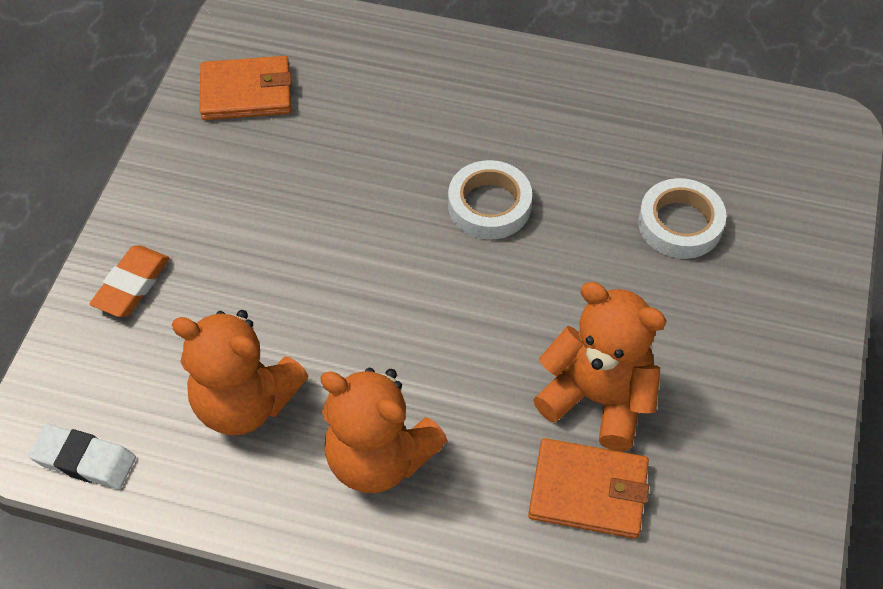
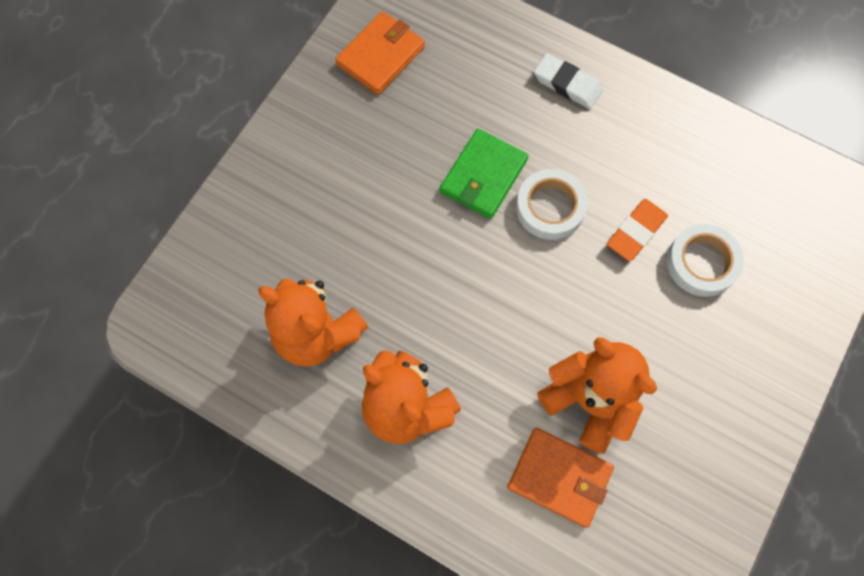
camera: 15 degrees right, 15 degrees up
white eraser [28,424,136,489] -> white eraser moved to [534,53,603,109]
orange eraser [90,246,169,317] -> orange eraser moved to [607,199,668,262]
orange wallet [200,56,292,120] -> orange wallet turned 60 degrees counterclockwise [335,11,425,95]
none -> green wallet [440,129,528,219]

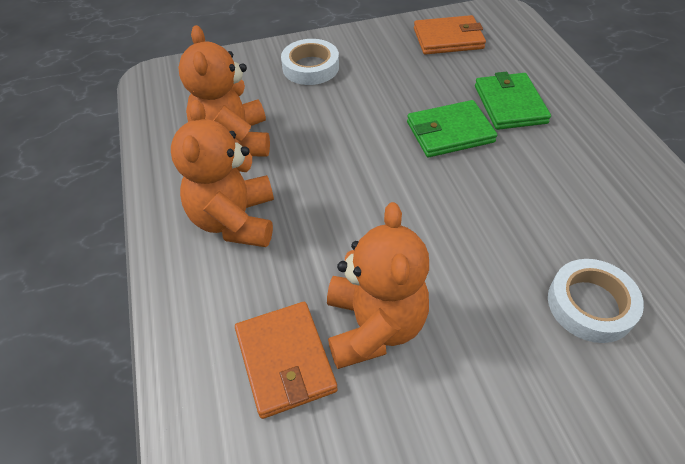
camera: 45 degrees right, 20 degrees down
white tape [516,169,588,240] -> white tape moved to [281,39,339,85]
white eraser [534,53,603,109] -> none
orange eraser [607,199,668,262] -> none
none -> green wallet [475,72,551,130]

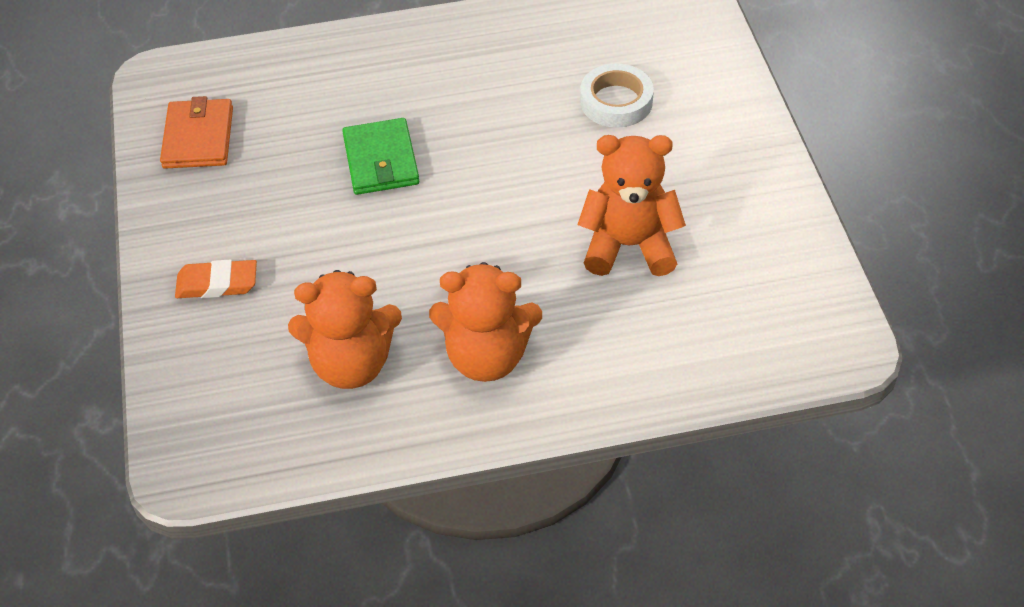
camera: 85 degrees left, 0 degrees up
orange wallet [235,302,338,419] -> none
white tape [281,39,339,85] -> orange eraser [175,259,257,298]
green wallet [475,72,551,130] -> none

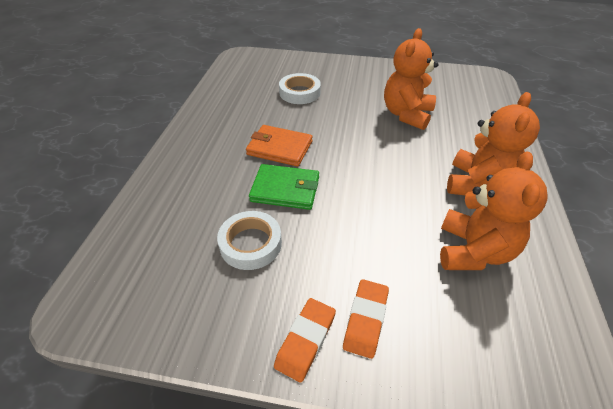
camera: 70 degrees left, 5 degrees down
orange wallet [160,96,233,169] -> orange wallet moved to [246,125,313,167]
none -> white tape [217,211,282,270]
none -> orange eraser [274,298,336,383]

